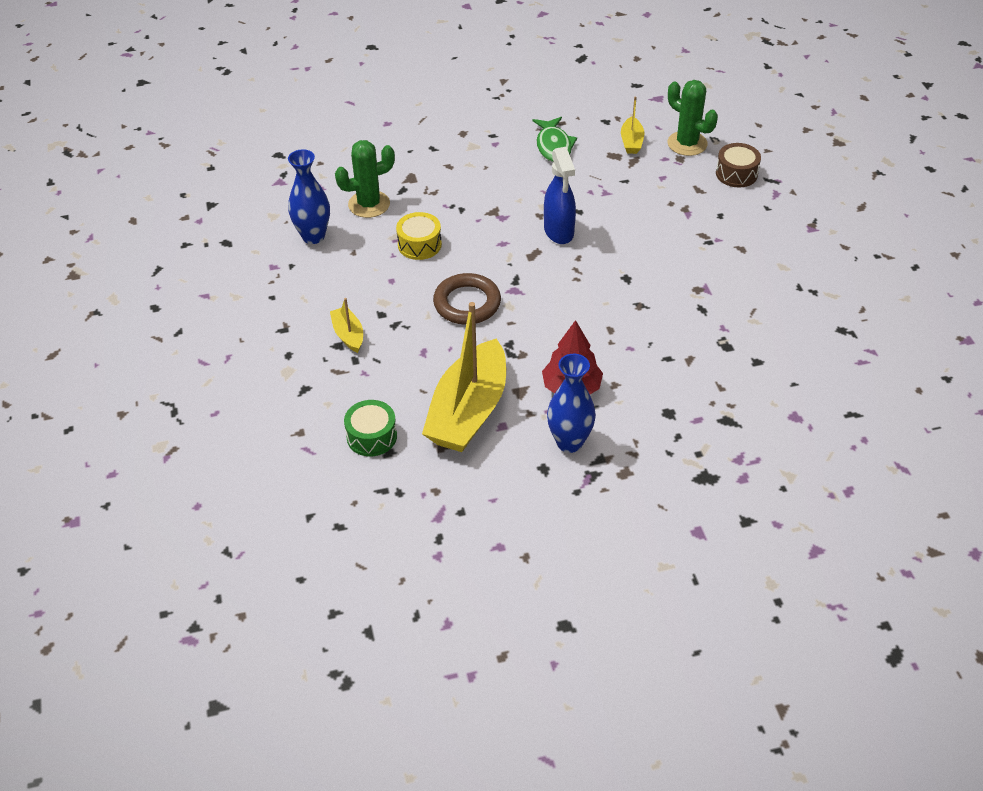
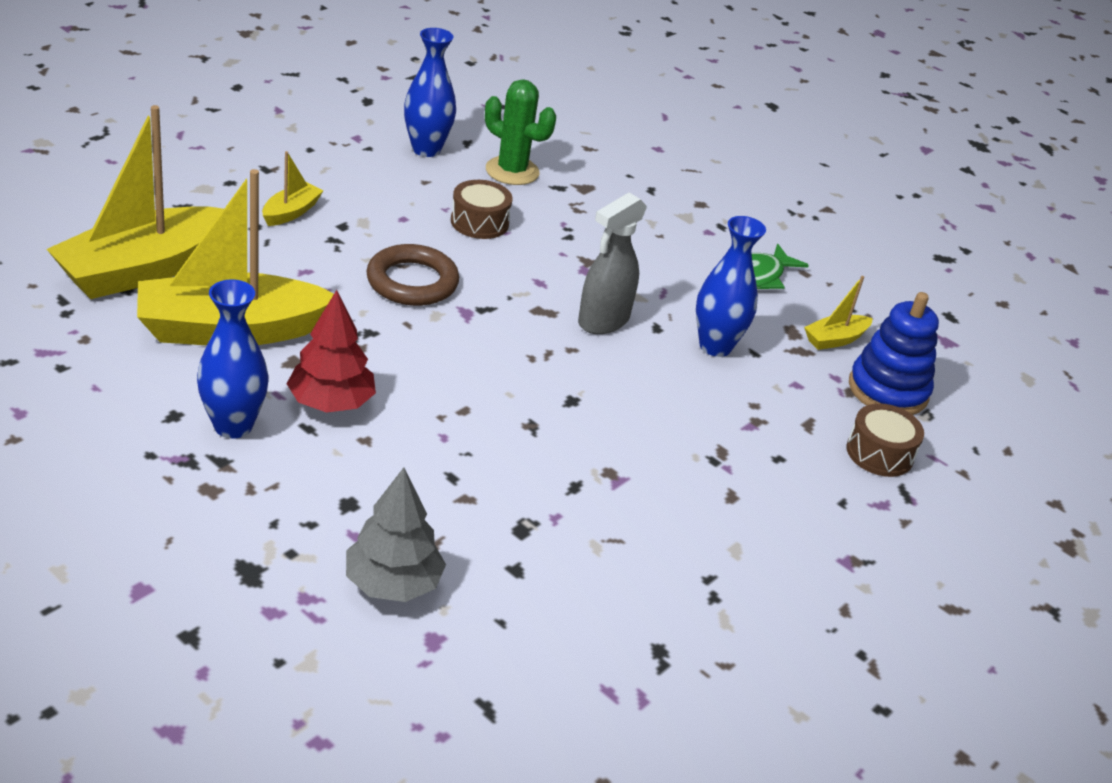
camera: 50 degrees right, 10 degrees down
green drum [344,400,397,457] -> yellow boat [47,105,224,299]
yellow drum [396,212,442,260] -> brown drum [451,180,513,239]
blue spray bottle [544,147,576,244] -> grey spray bottle [578,193,647,334]
green cactus [668,80,718,156] -> blue stacking toy [849,292,939,415]
none -> grey tree [346,468,446,602]
none -> blue vase [696,216,766,357]

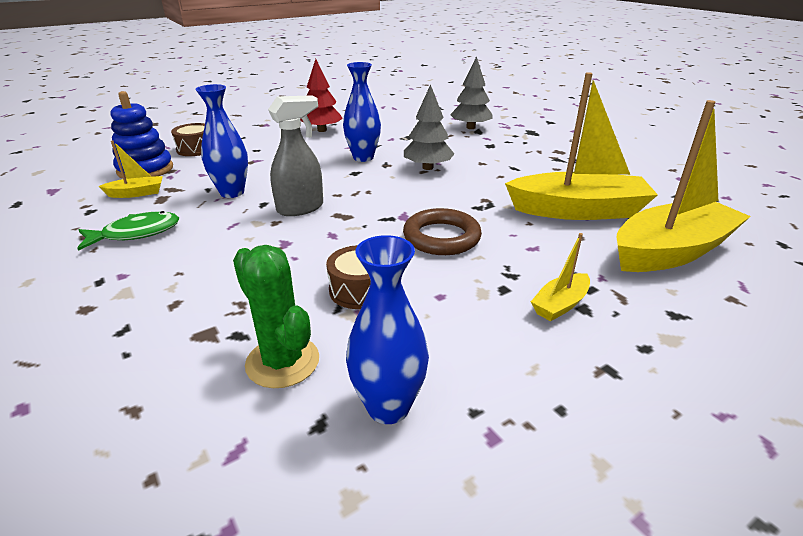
camera: 160 degrees left, 5 degrees down
blue vase [197,280,269,439] -> blue vase moved to [343,62,381,162]
red tree [287,290,376,413] -> red tree moved to [300,59,343,132]
none -> grey tree [404,84,454,170]

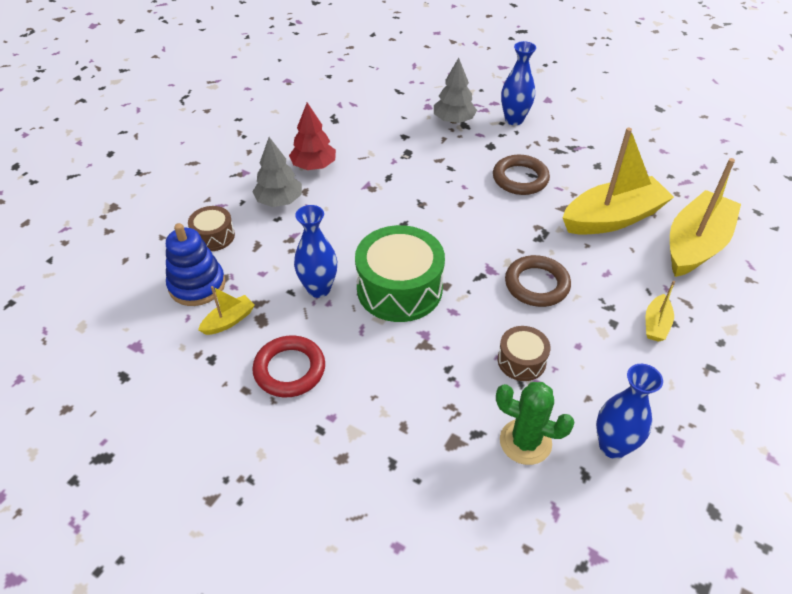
camera: 25 degrees left, 15 degrees up
green fish [77,211,179,251] -> red ring [252,335,325,397]
grey spray bottle [268,95,323,216] -> green drum [355,225,445,322]
blue vase [343,62,381,162] -> blue vase moved to [501,41,536,125]
grey tree [404,84,454,170] -> grey tree moved to [252,137,302,207]
none -> brown ring [493,155,550,195]

